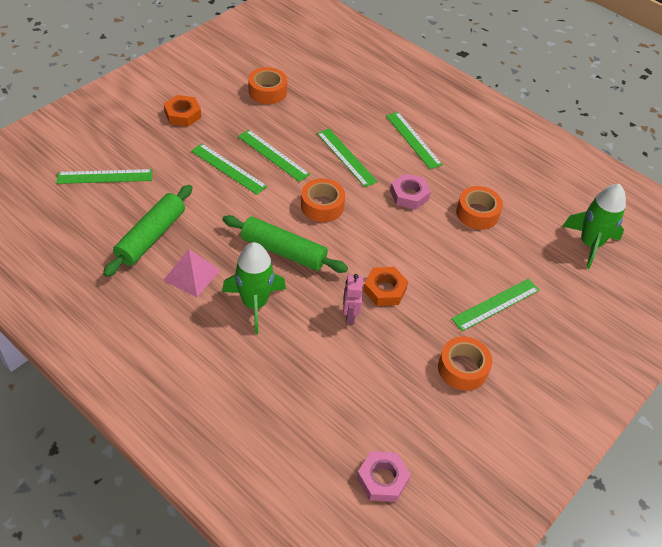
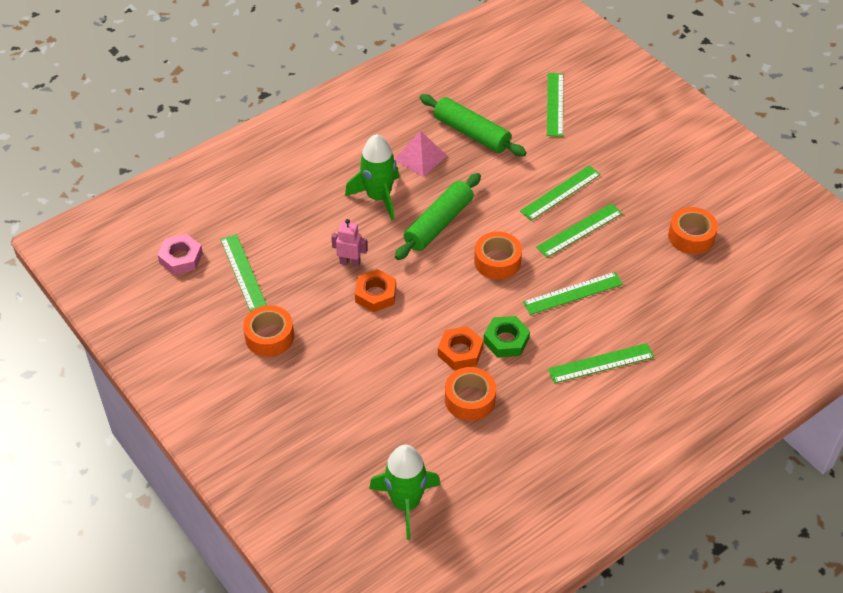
camera: 105 degrees right, 0 degrees up
orange nut [164,95,201,127] -> orange nut moved to [438,326,483,370]
pink nut [390,174,431,210] -> green nut [483,316,530,358]
green ruler [451,279,540,331] -> green ruler moved to [220,234,267,312]

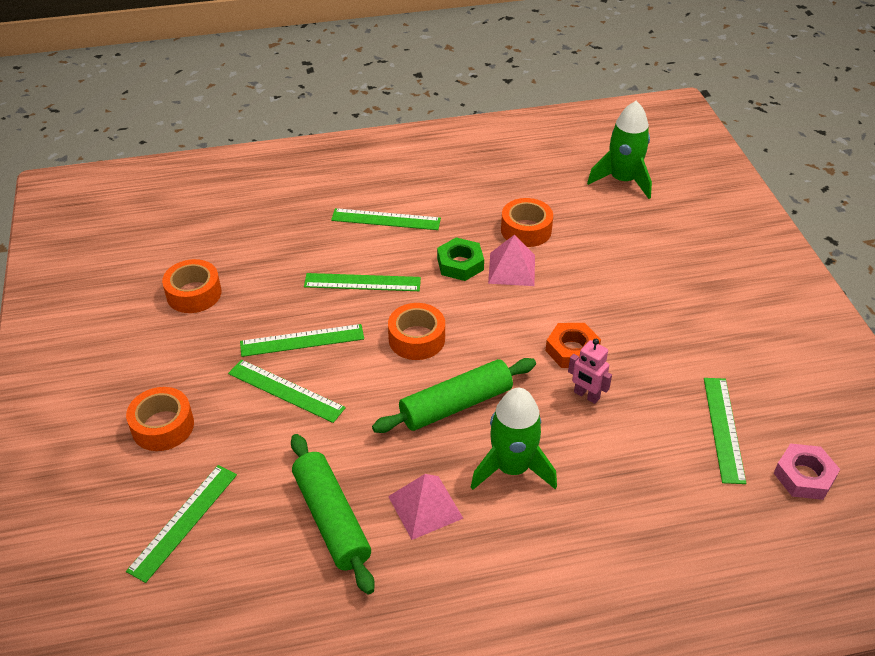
camera: 155 degrees left, 5 degrees down
orange tape [243,305,294,357] -> orange tape moved to [126,387,194,451]
orange nut [438,326,483,370] -> pink pyramid [488,234,535,286]
green ruler [520,165,601,221] -> green ruler turned 45 degrees clockwise [228,360,346,423]

